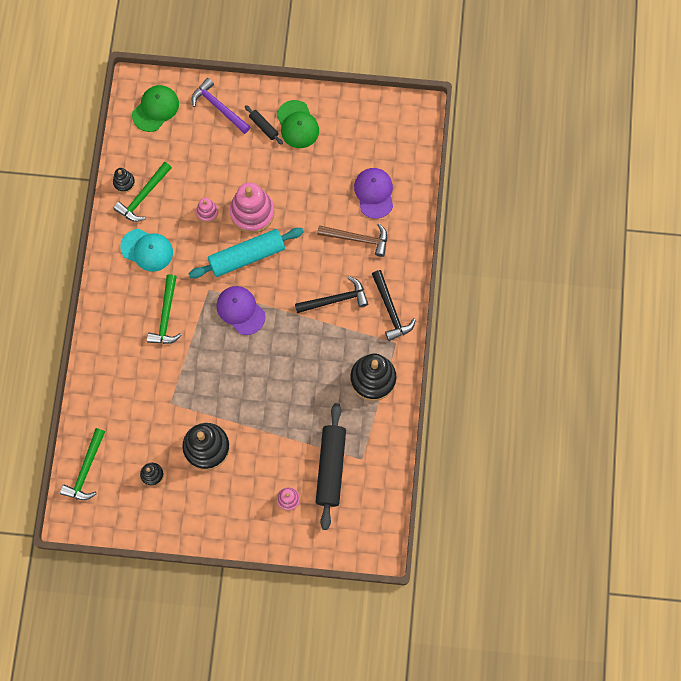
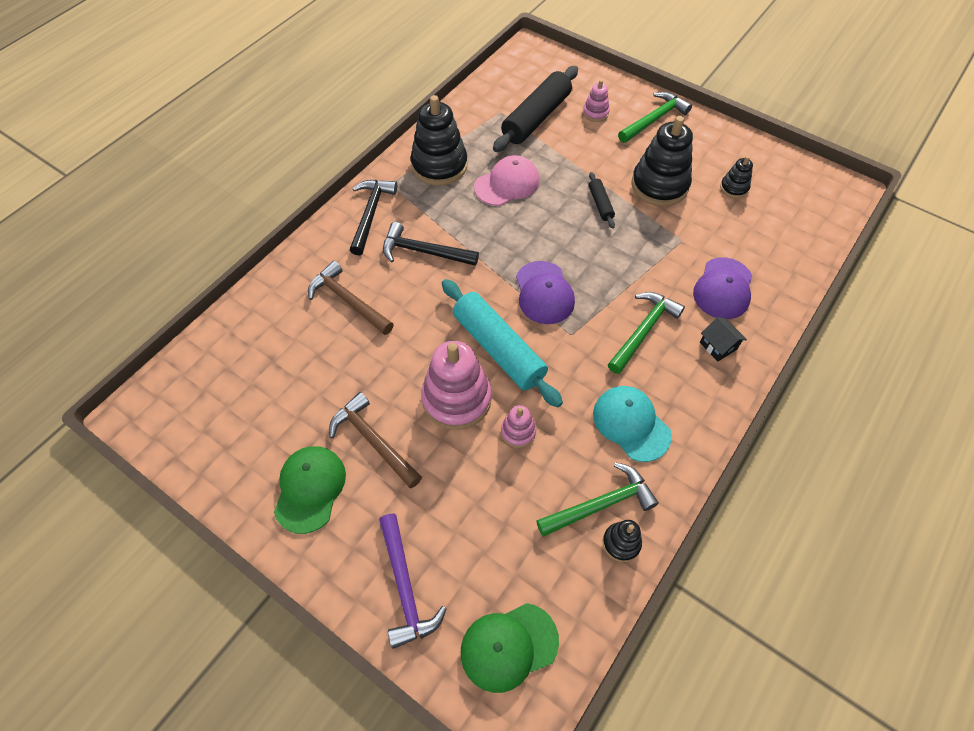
camera: 150 degrees left, 15 degrees down
green hammer [60,428,105,500] -> green hammer moved to [618,92,692,143]
turquoise rolling pin [189,228,304,279] -> turquoise rolling pin turned 45 degrees clockwise [442,279,563,408]
black rolling pin [245,105,283,145] -> black rolling pin moved to [589,172,615,228]
purple cap [354,168,393,219] -> purple cap moved to [693,257,752,319]
none -> brown hammer [329,392,422,488]
none -> pink cap [474,155,540,206]
none -> black house [700,317,747,361]

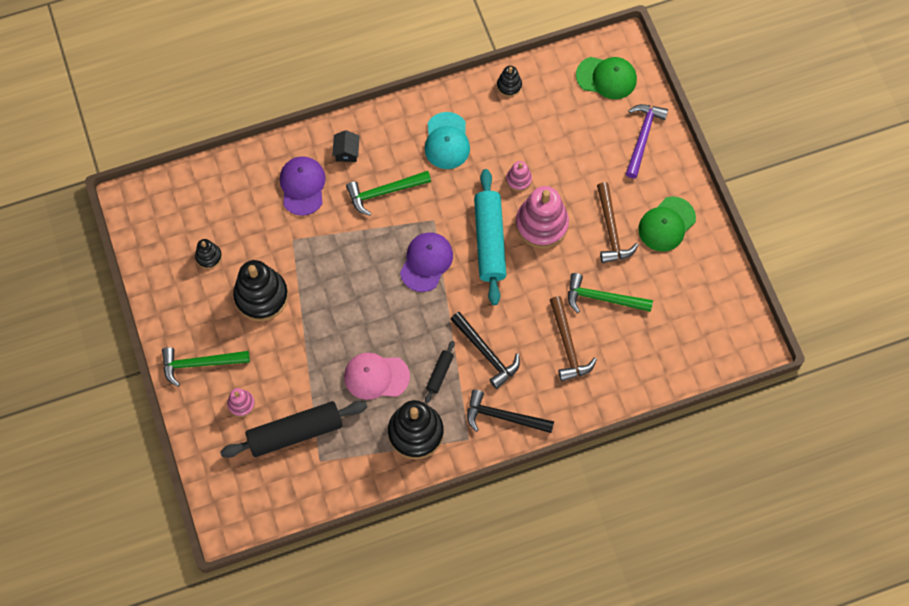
camera: 145 degrees left, 10 degrees up
black hammer [350,180,397,256] -> black hammer turned 60 degrees clockwise [467,390,554,433]
green hammer [536,462,659,537] -> green hammer moved to [568,273,653,313]
black rolling pin [589,172,615,228] -> black rolling pin moved to [425,341,455,403]
purple cap [693,257,752,319] -> purple cap turned 60 degrees counterclockwise [280,156,326,216]

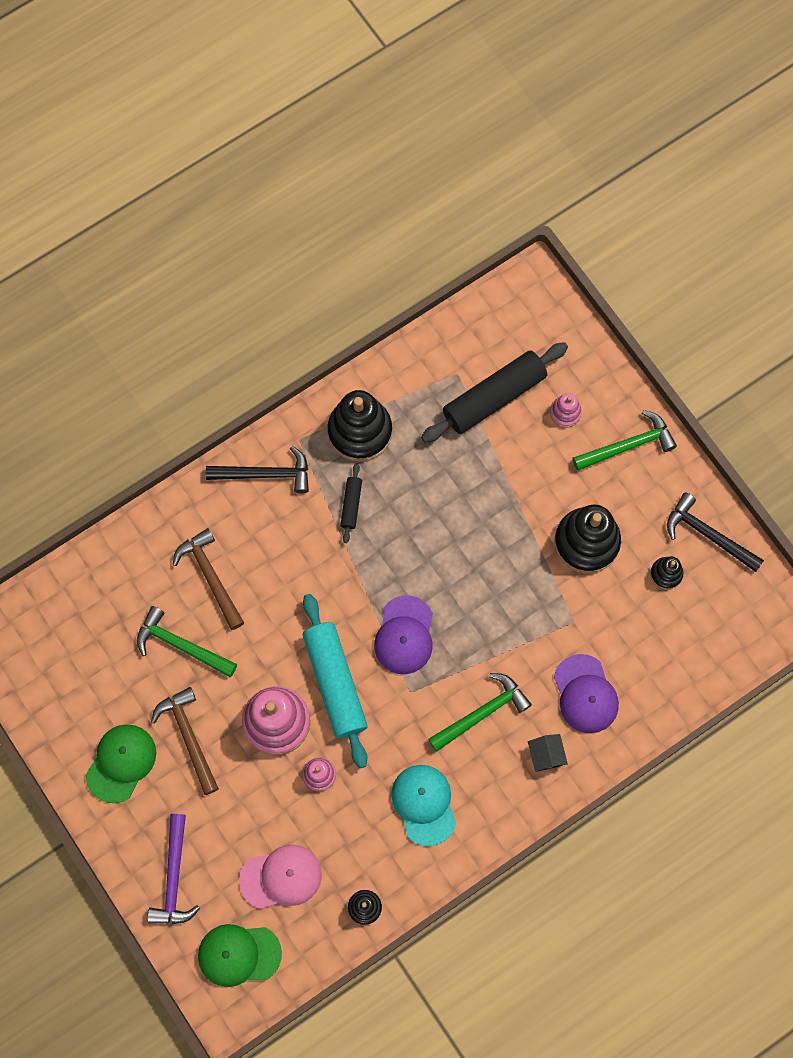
camera: 165 degrees right, 5 degrees up
pink cap [344,353,410,400] -> pink cap moved to [239,844,322,909]
black hammer [450,312,520,389] -> black hammer moved to [667,492,764,572]
green hammer [568,273,653,313] -> green hammer turned 150 degrees counterclockwise [137,606,237,677]

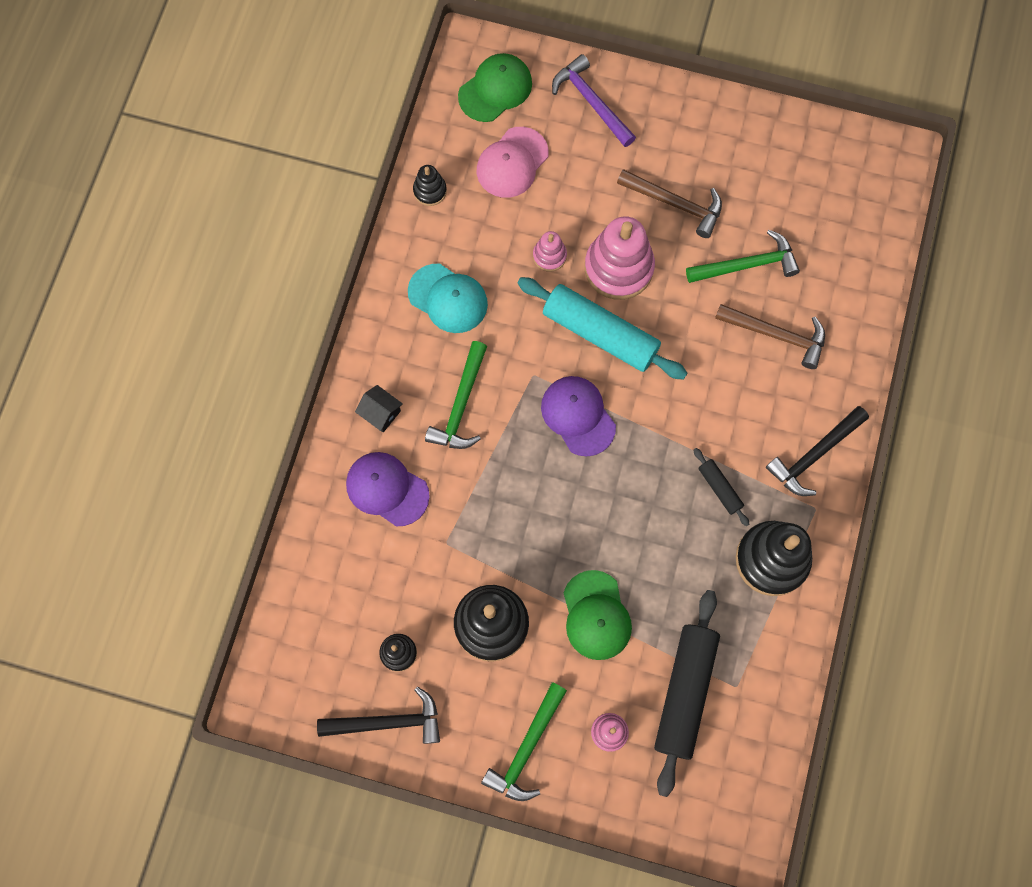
camera: 140 degrees right, 0 degrees up
green cap [86,724,156,803] -> green cap moved to [563,570,632,660]

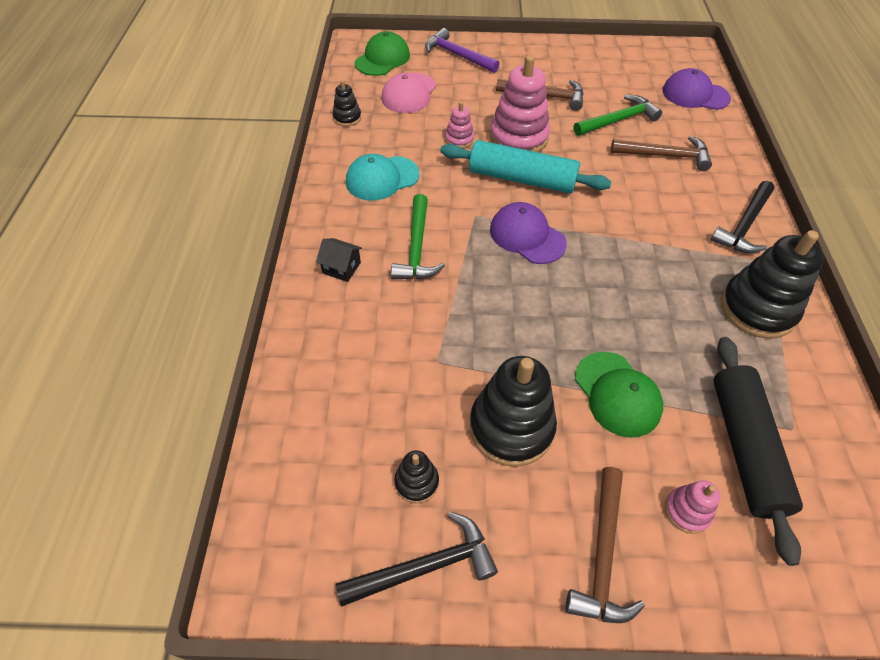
camera: 15 degrees left, 20 degrees down
purple cap [346,452,430,527] -> purple cap moved to [663,68,731,110]
turquoise cap [408,264,488,333] -> turquoise cap turned 135 degrees clockwise [346,154,419,201]
green hammer [481,682,567,801] -> brown hammer [566,467,645,623]
black rolling pin [693,448,749,526] -> none

